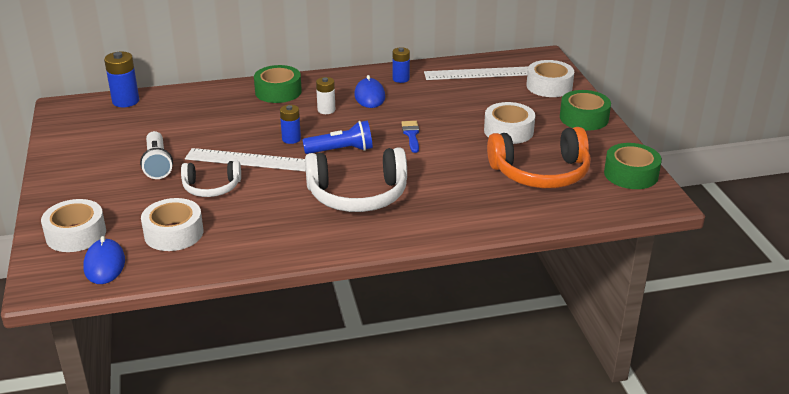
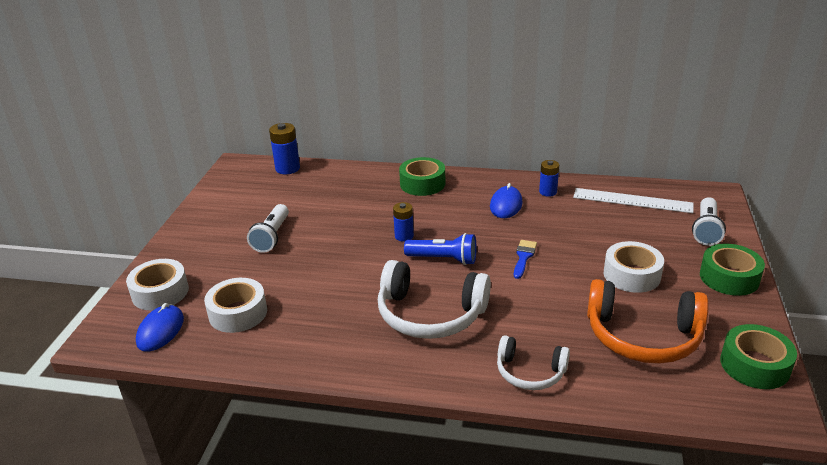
camera: 25 degrees right, 0 degrees up
white headphones [181,161,241,197] -> white headphones moved to [497,335,570,390]
white ruler [185,148,306,171] -> none
white battery [316,77,335,114] -> none
white tape [526,60,574,97] -> white flashlight [692,197,726,246]

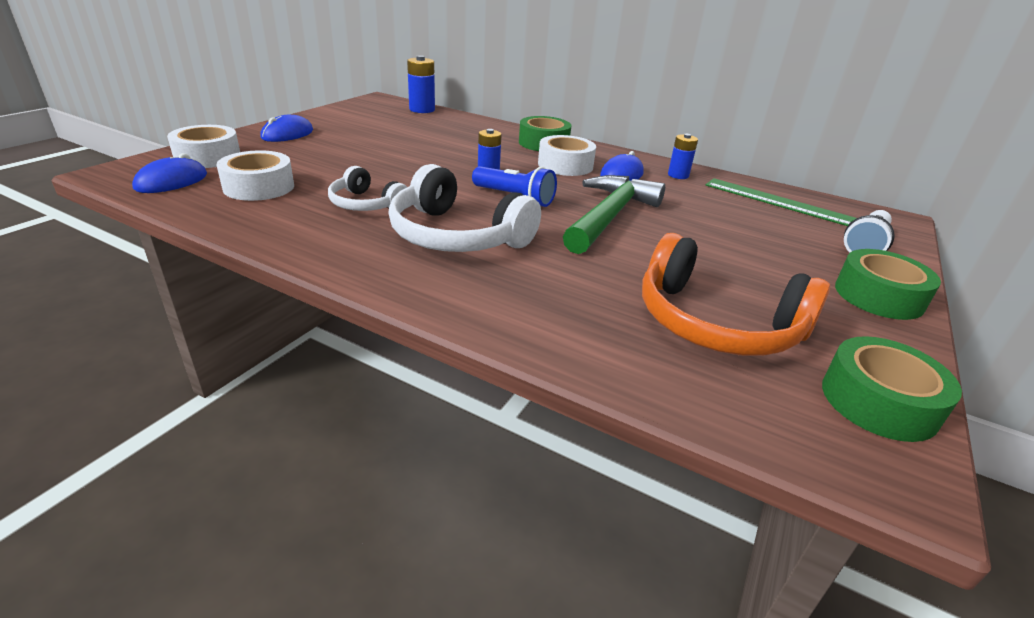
camera: 15 degrees right, 0 degrees up
white flashlight [247,204,289,253] -> none
white headphones [497,335,570,390] -> white headphones moved to [328,166,407,211]
blue brush [514,240,537,279] -> green hammer [563,175,665,254]
white ruler [573,188,694,213] -> green ruler [706,178,856,226]
white tape [604,241,664,293] -> white tape moved to [538,135,596,176]
none -> blue mouse [261,115,313,142]

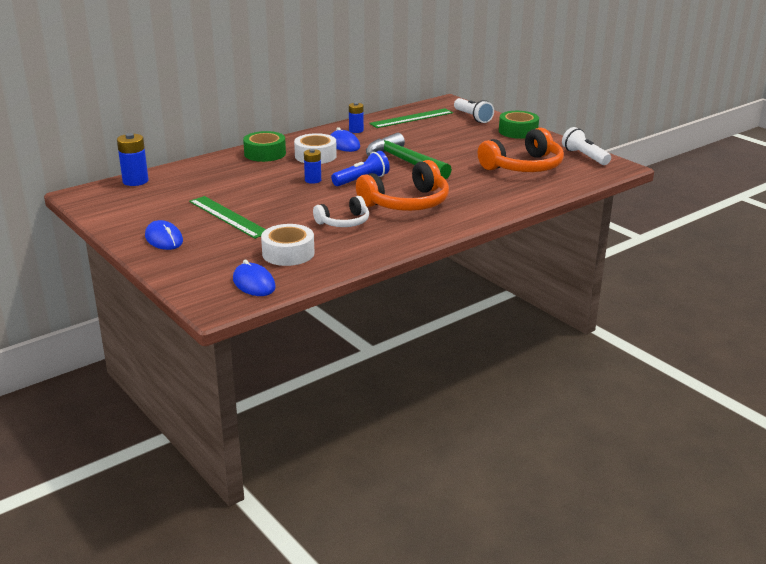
camera: 65 degrees left, 5 degrees down
white tape [167,125,240,168] -> none
white headphones [389,164,541,252] -> orange headphones [356,160,449,211]
green tape [822,336,962,442] -> white flashlight [562,127,611,165]
none -> green ruler [189,196,266,239]

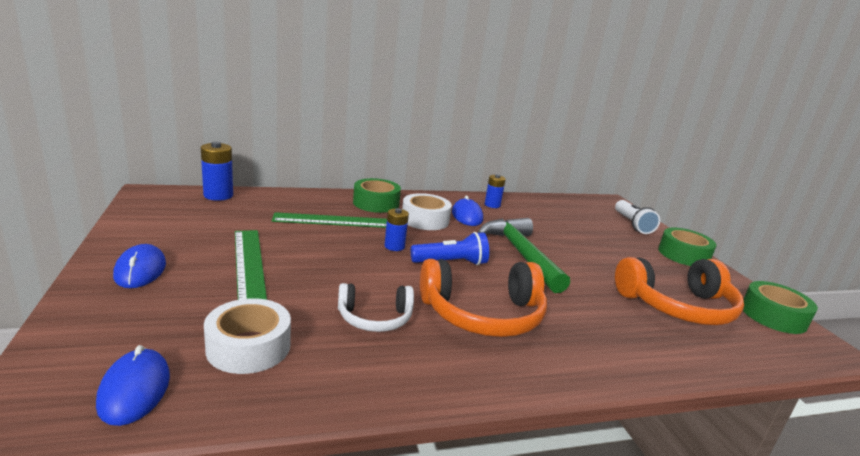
camera: 20 degrees right, 5 degrees down
green ruler [369,108,453,128] -> green ruler moved to [272,212,387,228]
white flashlight [562,127,611,165] -> green tape [743,281,818,334]

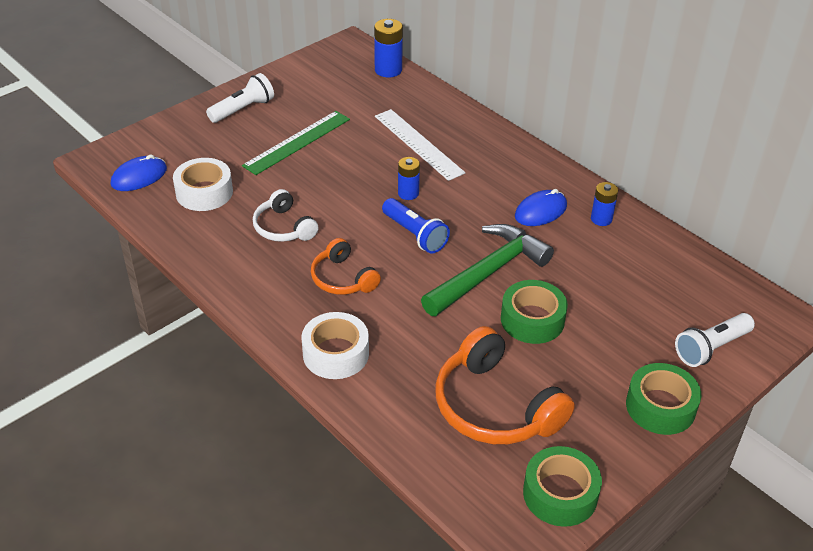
camera: 65 degrees right, 20 degrees up
blue mouse [113,244,166,288] -> white flashlight [206,73,274,123]
green ruler [272,212,387,228] -> white ruler [375,109,465,181]
green tape [353,178,401,213] -> green tape moved to [501,280,568,344]
white tape [402,193,452,230] -> white tape moved to [301,312,369,379]
orange headphones [420,259,547,337] -> orange headphones [311,238,381,295], size x0.58

